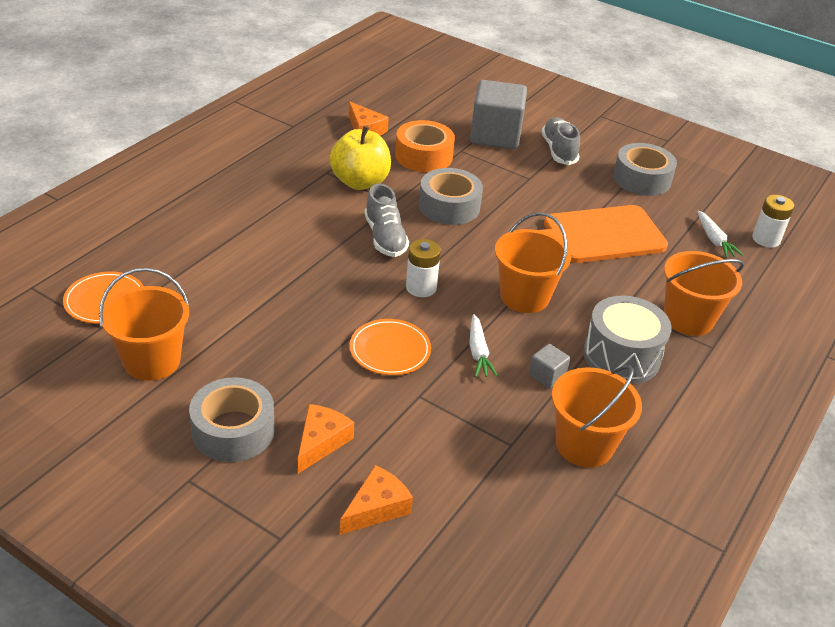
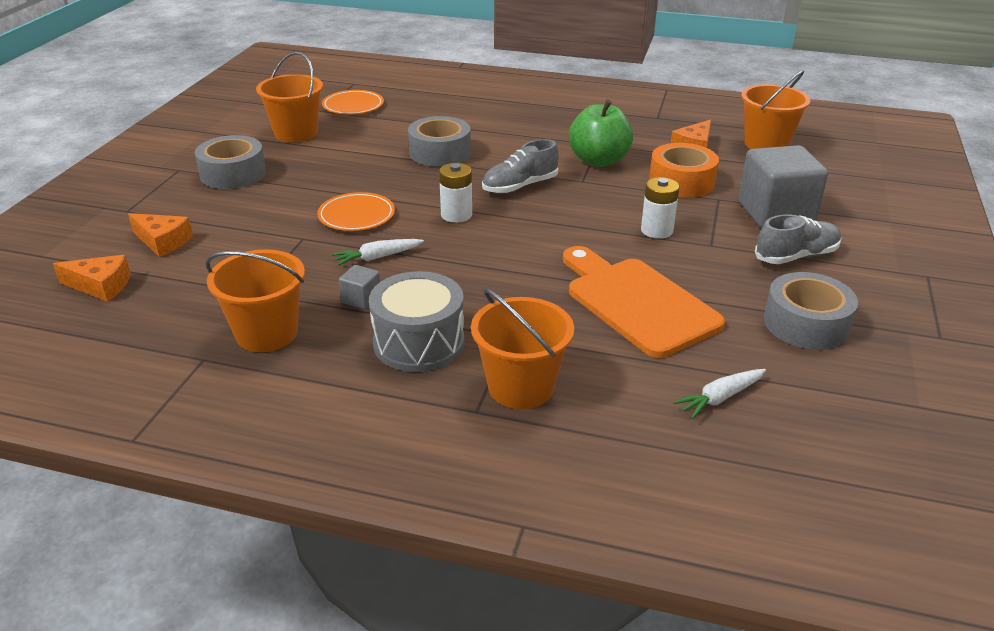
camera: 75 degrees right, 5 degrees down
orange cheese [298,404,354,474] -> orange cheese moved to [53,255,131,302]
yellow apple [329,126,391,190] -> green apple [569,99,633,167]
grey tape [419,168,483,225] -> grey tape moved to [408,116,471,167]
orange bucket [495,212,571,313] -> orange bucket moved to [741,70,811,149]
white battery [752,195,794,248] -> white battery moved to [641,177,679,239]

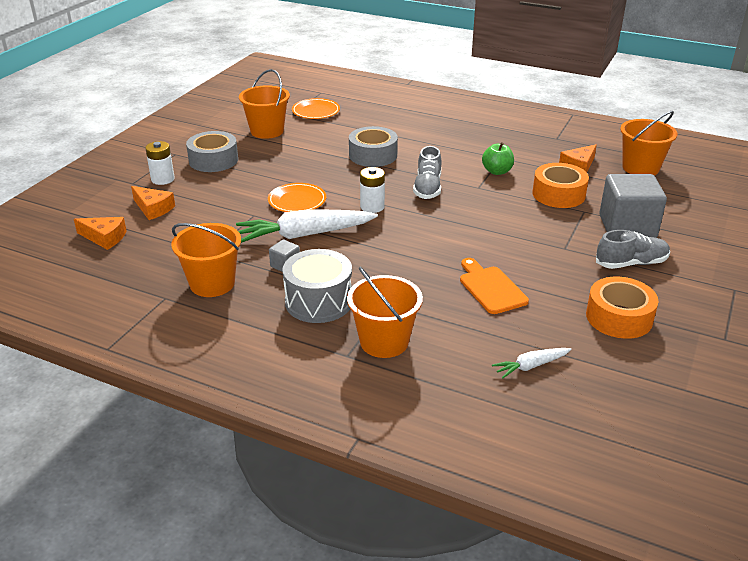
camera: 10 degrees right, 0 degrees up
white carrot [332,239,424,266] -> white carrot [236,209,378,243], size x2.01
grey shoe [482,139,559,194] -> grey shoe turned 60 degrees counterclockwise [413,146,442,199]
orange cutting board [563,246,725,358] -> orange cutting board [460,258,529,314], size x0.61
green apple [569,99,633,167] -> green apple [482,142,514,175], size x0.63
white battery [641,177,679,239] -> white battery moved to [145,141,175,185]
grey tape [764,272,858,350] -> orange tape [586,277,658,339]

